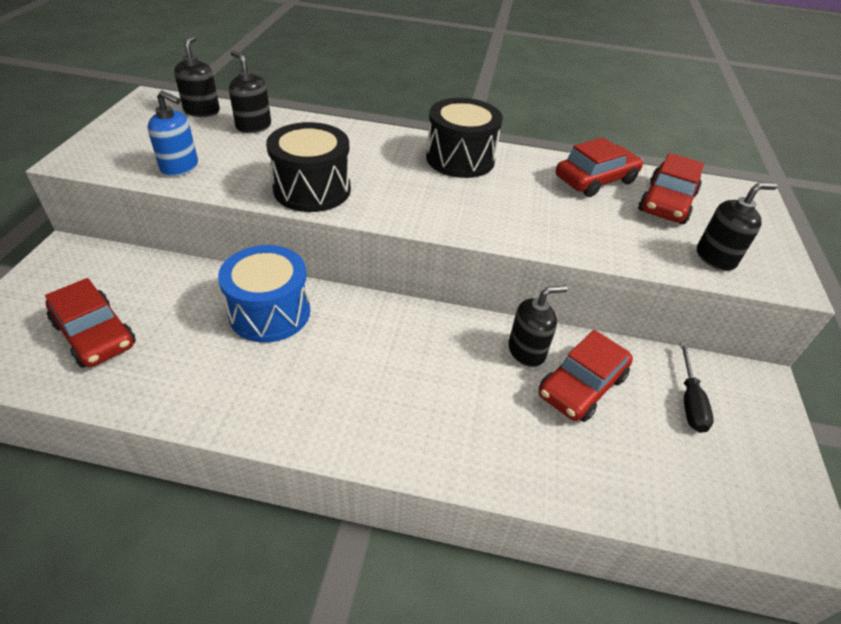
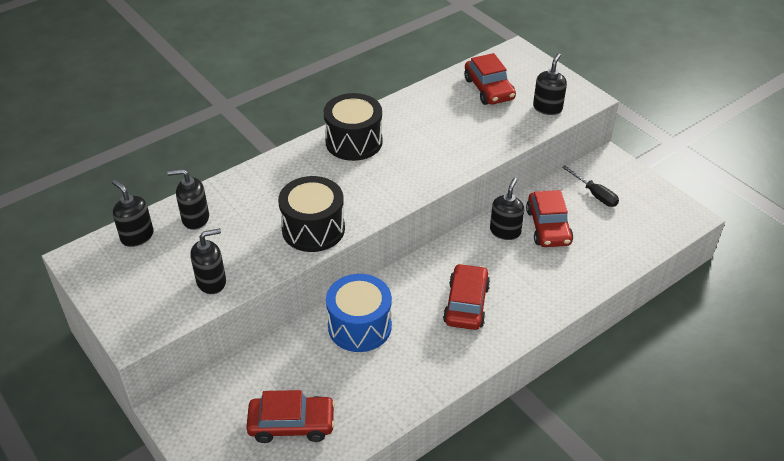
camera: 45 degrees left, 0 degrees up
blue soap dispenser [147,90,198,177] -> black soap dispenser [191,228,226,294]
red car [556,137,643,197] -> red car moved to [443,263,490,330]

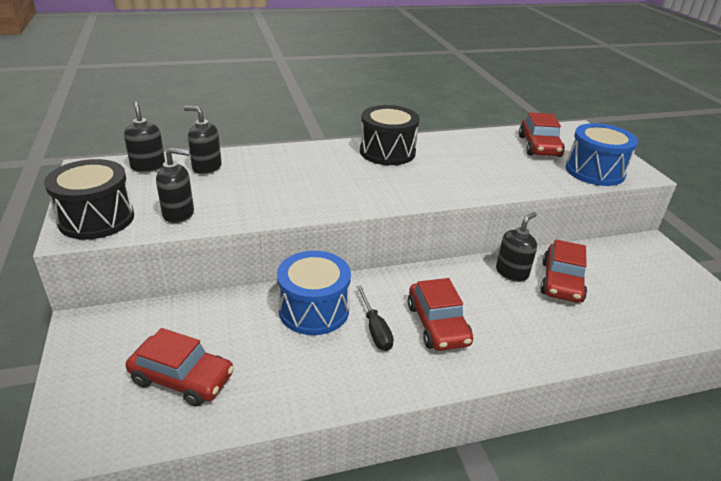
camera: 20 degrees right, 10 degrees down
black drum [278,176,345,252] -> black drum moved to [44,159,134,240]
red car [443,263,490,330] -> red car turned 135 degrees clockwise [408,278,473,351]
black soap dispenser [533,53,567,115] -> blue drum [565,123,638,186]
black screwdriver [562,166,619,207] -> black screwdriver moved to [356,285,394,351]

